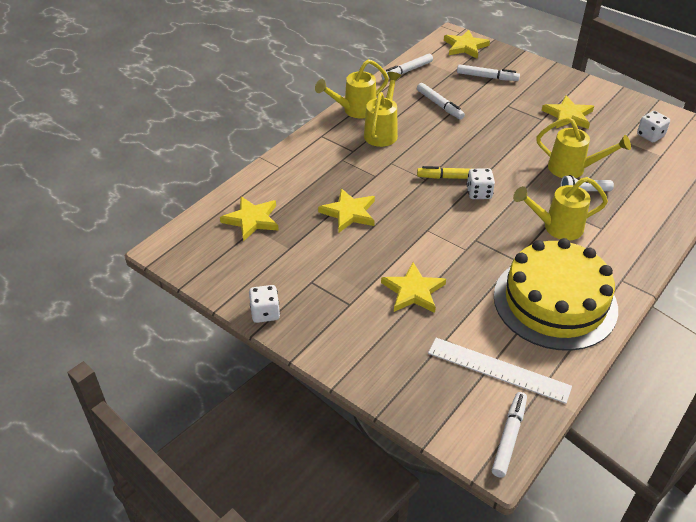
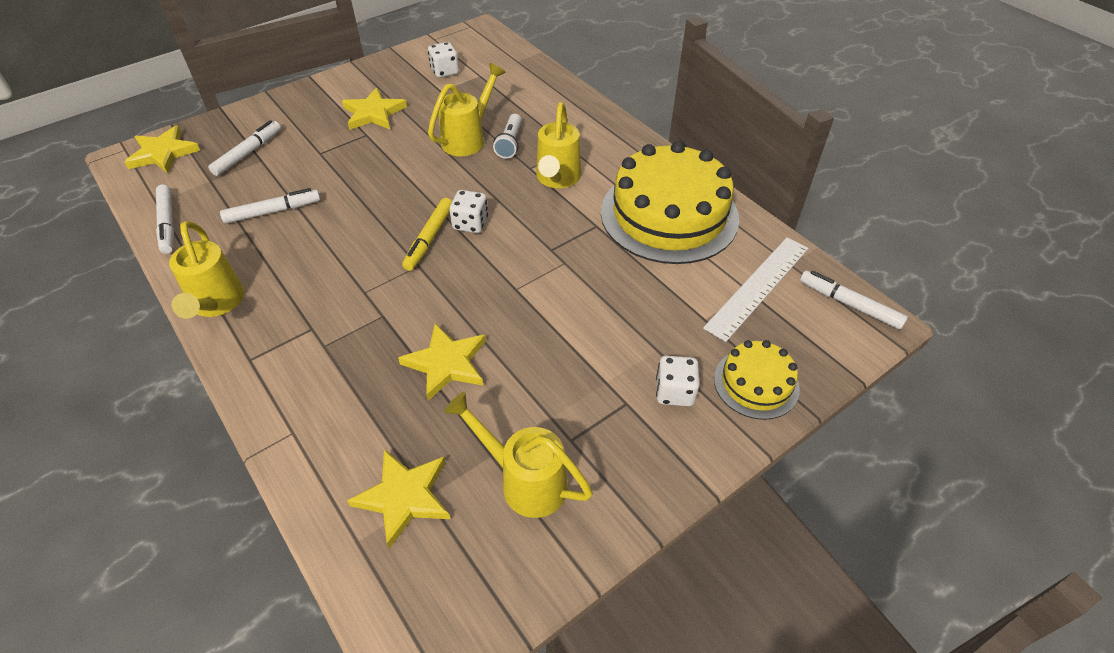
camera: 75 degrees left, 5 degrees up
white dice [249,285,280,323] -> white dice moved to [656,356,699,406]
yellow watering can [364,72,401,147] -> yellow watering can moved to [444,392,593,518]
yellow star [381,262,446,313] -> none
none -> yellow cake [714,340,800,420]

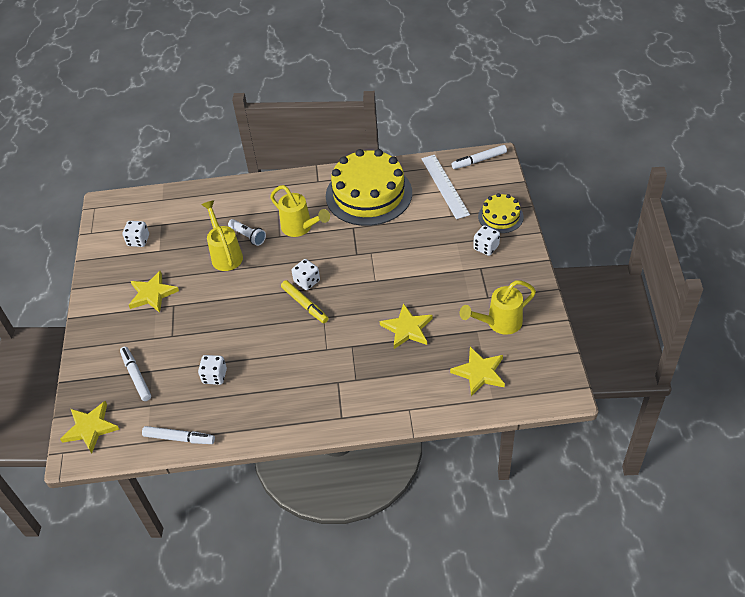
camera: 55 degrees left, 0 degrees up
yellow watering can [169,221,244,319] -> none
white marker [220,188,320,224] -> white dice [198,355,227,385]

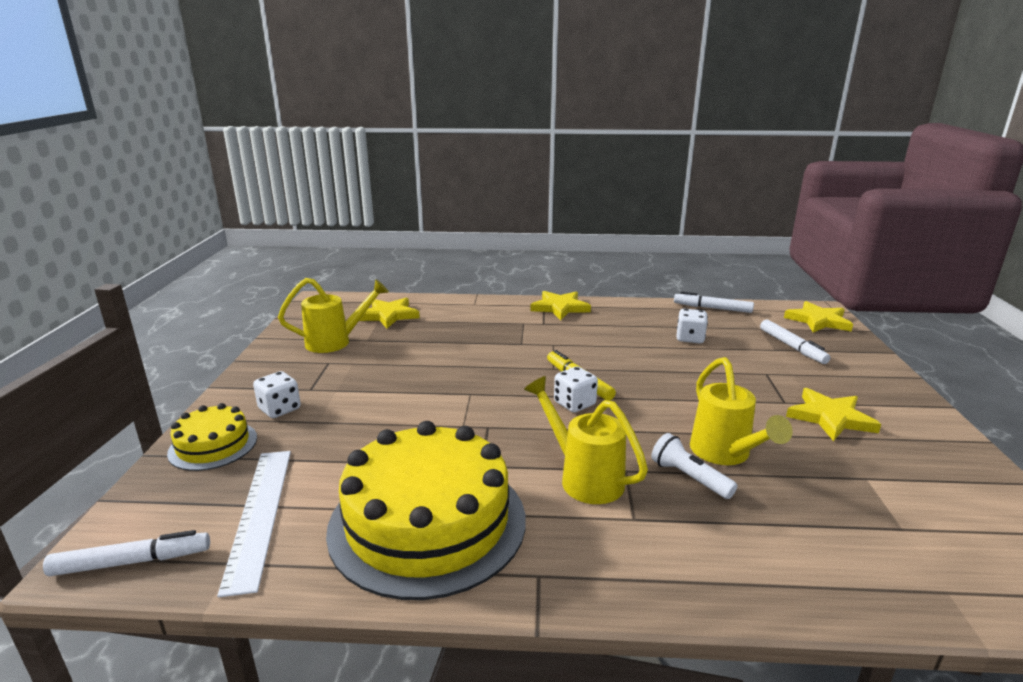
camera: 175 degrees left, 25 degrees down
white dice [122,221,149,247] -> none
yellow star [380,303,433,349] -> yellow star moved to [530,291,591,320]

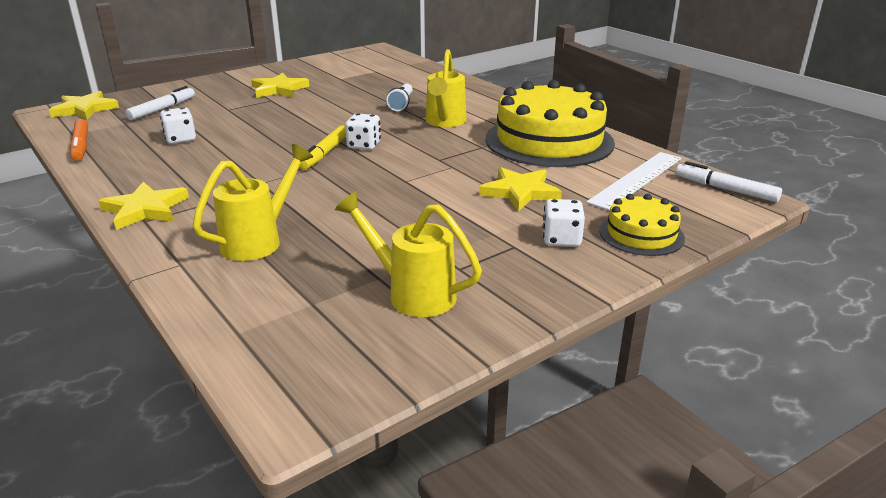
camera: 130 degrees left, 5 degrees up
yellow star [359,297,420,328] -> yellow star moved to [479,167,562,212]
white marker [674,291,754,313] -> orange marker [70,119,88,160]
yellow watering can [690,357,793,465] -> yellow watering can moved to [193,144,313,261]

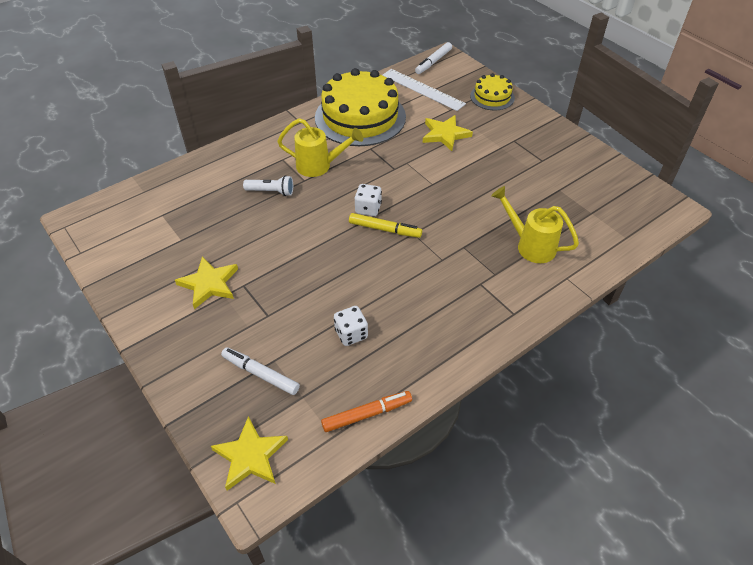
camera: 90 degrees left, 20 degrees up
yellow star [99,182,189,230] -> none
yellow watering can [335,192,482,317] -> none
white dice [543,199,585,247] -> none

